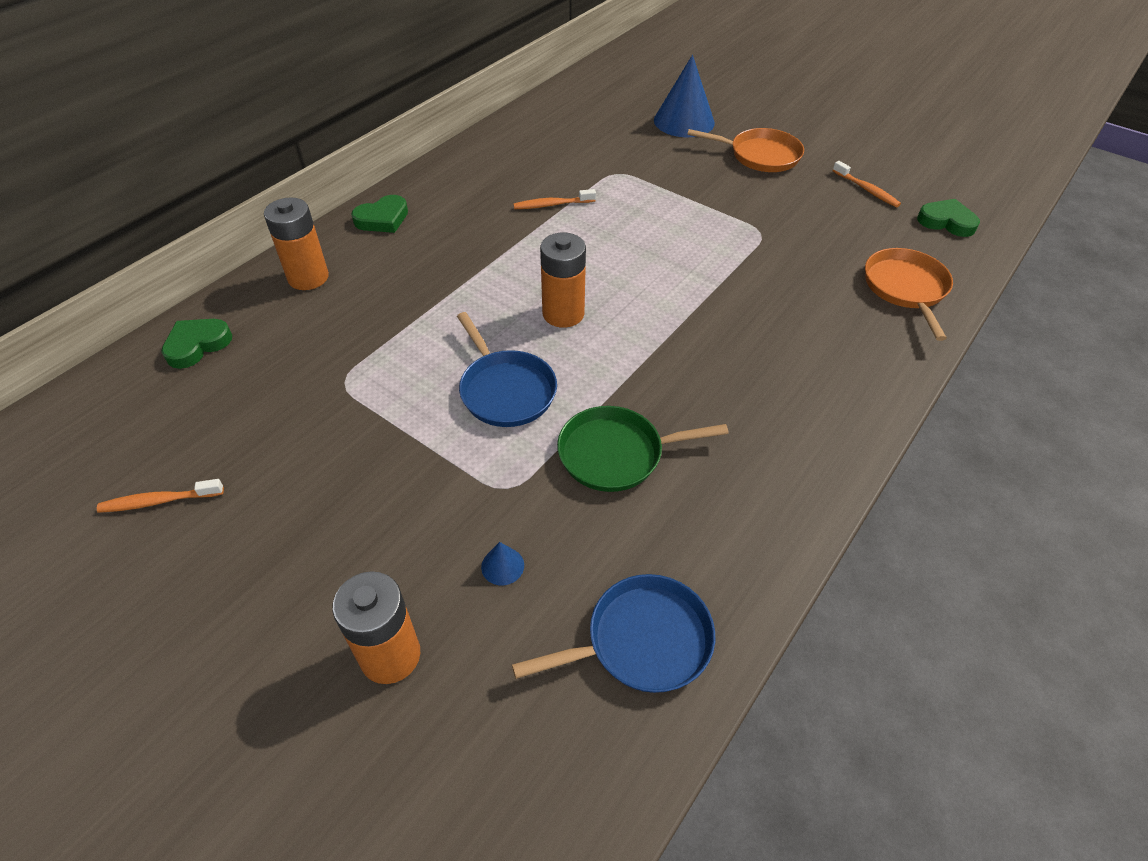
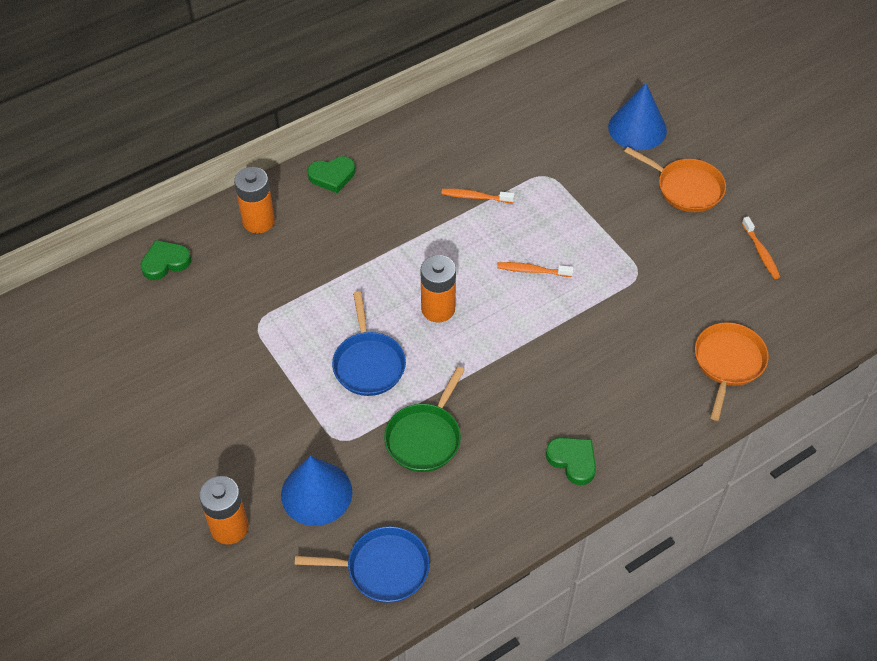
camera: 20 degrees right, 5 degrees up
orange toothbrush [97,479,224,513] -> orange toothbrush moved to [497,262,574,277]
blue cone [481,542,524,585] -> blue cone [281,456,352,526], size x2.45
green pan [557,406,729,492] -> green pan turned 75 degrees counterclockwise [384,366,465,472]
green heart [917,199,980,237] -> green heart moved to [546,438,596,485]

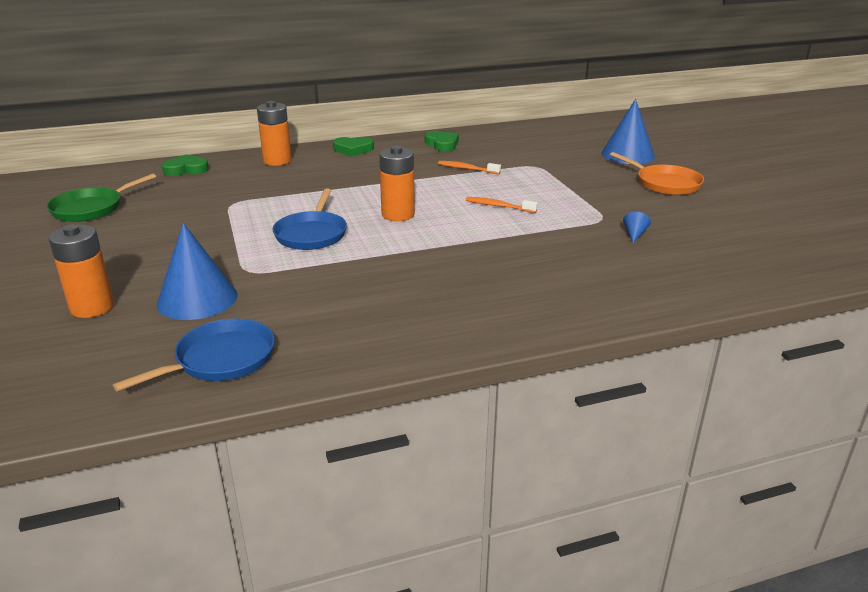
camera: 15 degrees right, 25 degrees down
blue pan [295,526,430,603] -> blue pan turned 60 degrees counterclockwise [113,319,275,392]
green pan [384,366,465,472] -> green pan moved to [47,174,156,222]
green heart [546,438,596,485] -> green heart moved to [425,131,459,151]
orange pan [695,322,769,421] -> none
orange toothbrush [742,216,780,279] -> none
none -> blue cone [623,212,651,243]

